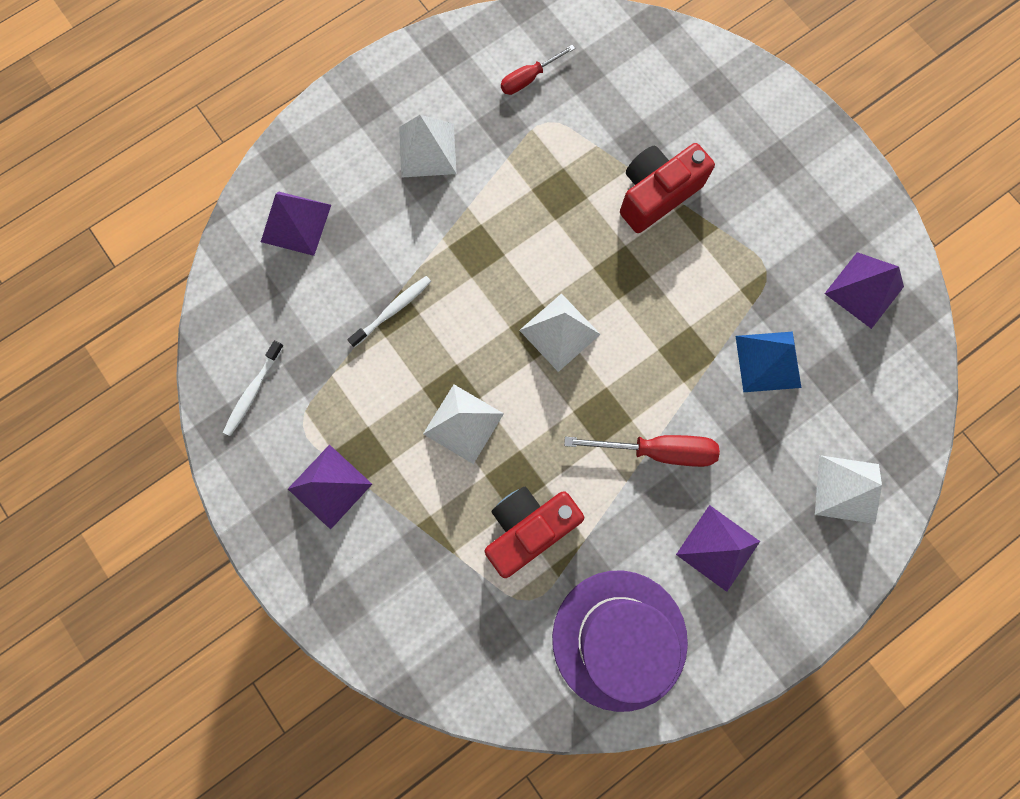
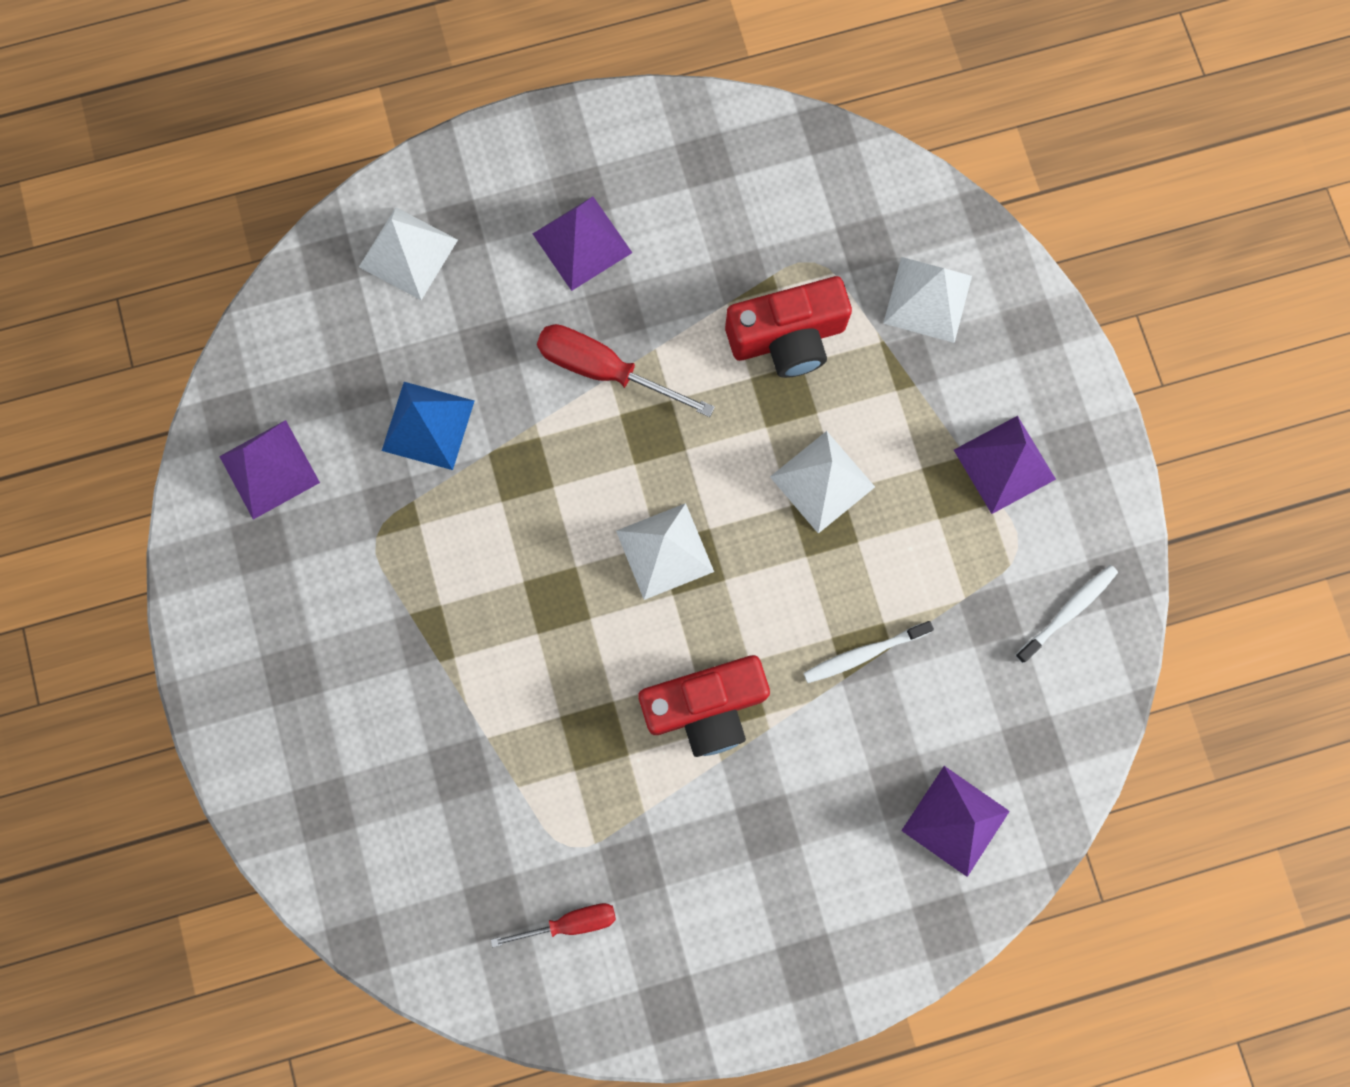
camera: 160 degrees left, 0 degrees up
white pyramid [399,115,457,178] -> white pyramid moved to [883,257,972,343]
purple hat [552,570,688,712] -> none
red camera [620,143,715,233] -> red camera moved to [639,655,770,757]

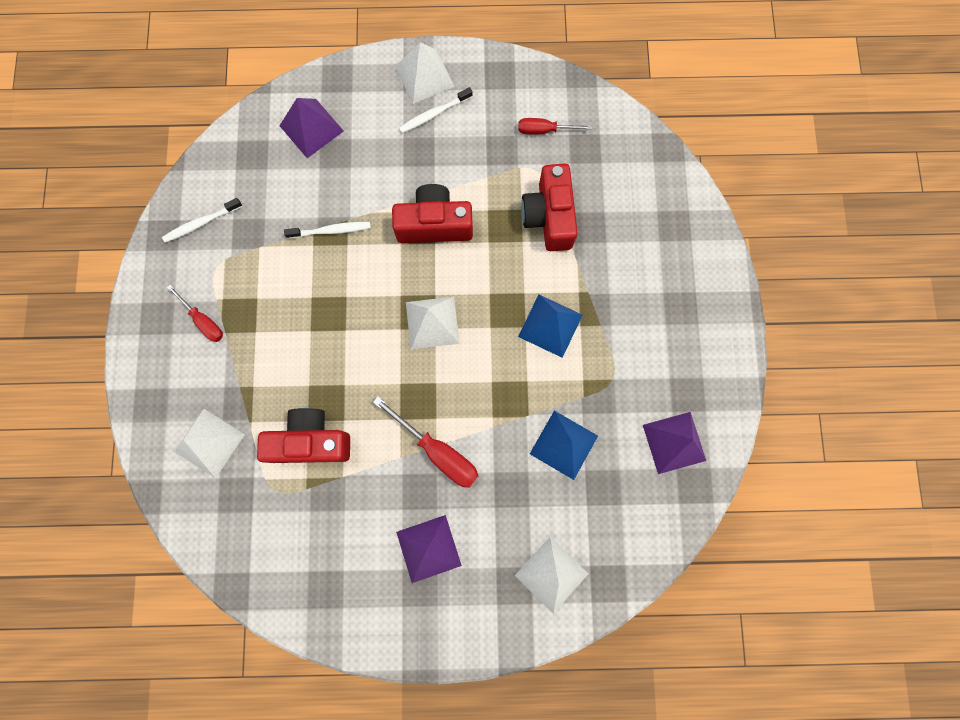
camera: 165 degrees left, 0 degrees up
white pyramid [770,431,875,534] -> white pyramid moved to [395,42,454,104]
purple pyramid [954,416,1056,514] -> red screwdriver [167,284,223,342]
none -> white toothbrush [399,87,473,133]
none -> blue pyramid [518,295,583,358]
none -> red camera [521,163,578,251]

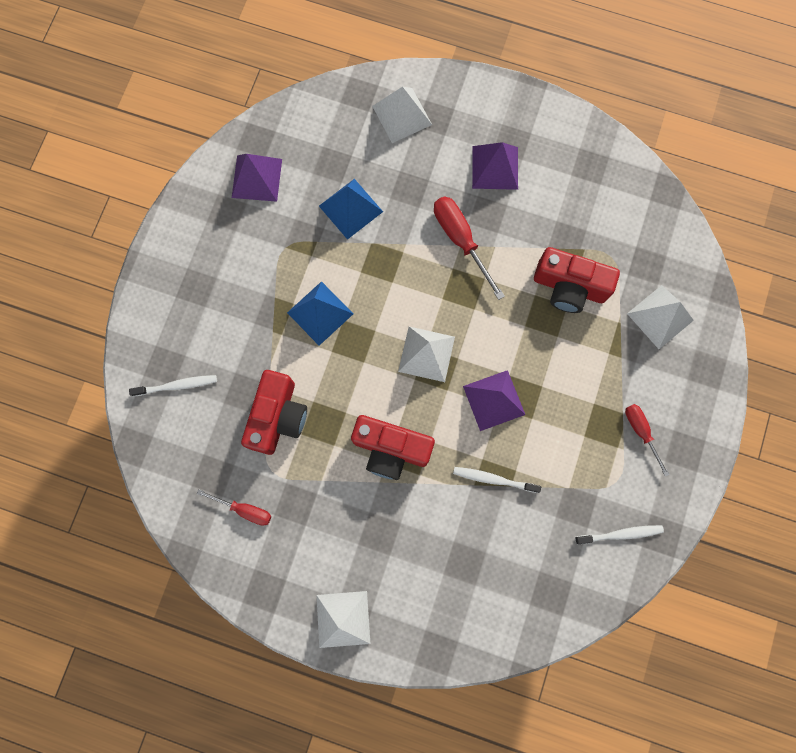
camera: 160 degrees left, 0 degrees up
purple pyramid [280,98,344,158] -> purple pyramid moved to [463,370,525,431]
white toothbrush [399,87,473,133] -> white toothbrush moved to [129,375,217,396]

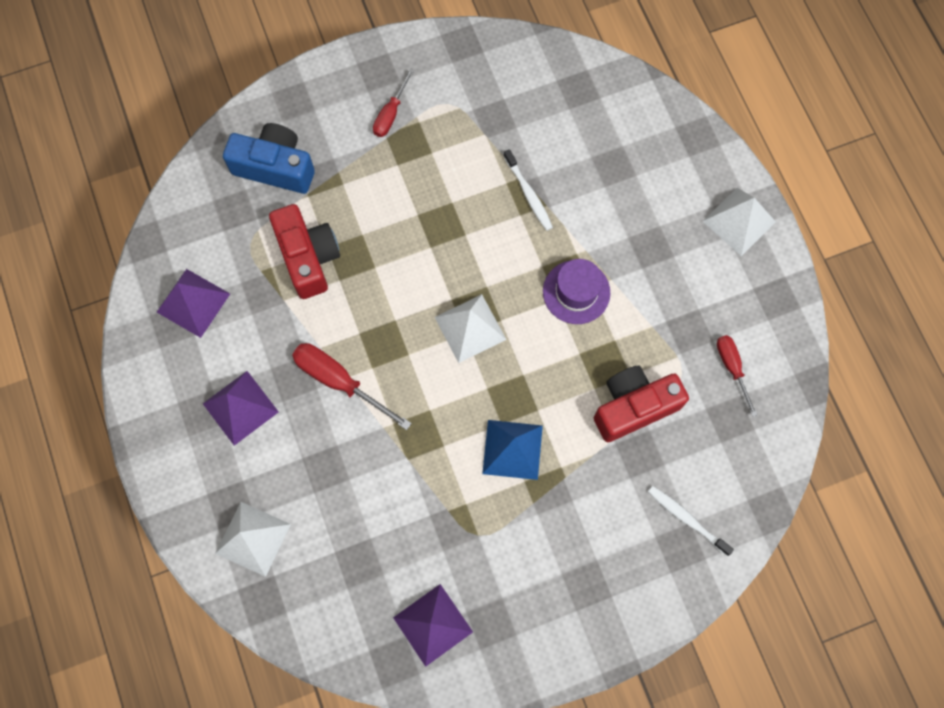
camera: 130 degrees left, 5 degrees down
blue pyramid [319,179,383,240] -> none
red camera [351,415,435,480] -> purple hat [543,259,610,324]
red screwdriver [434,197,505,300] -> red screwdriver turned 105 degrees clockwise [292,343,412,430]
purple pyramid [463,370,525,431] -> purple pyramid moved to [157,269,230,338]
white toothbrush [575,525,664,544] -> none
white pyramid [627,285,694,349] -> blue camera [223,123,315,194]

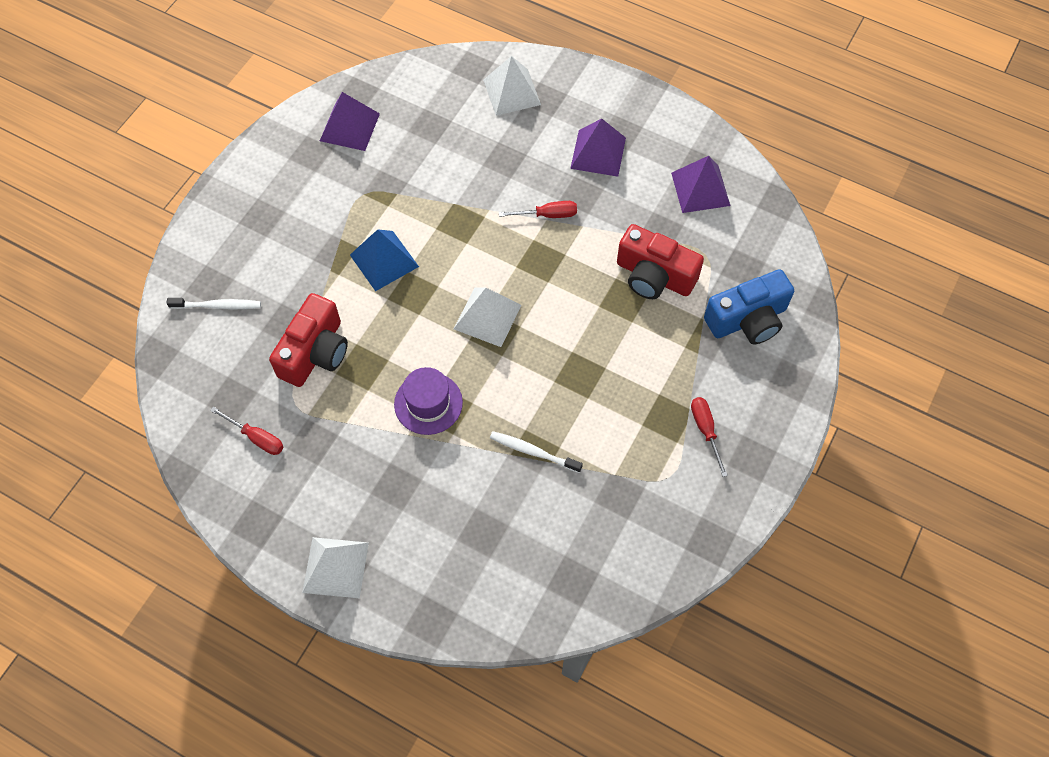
camera: 140 degrees right, 10 degrees down
red screwdriver [292,343,412,430] -> red screwdriver [499,201,577,218], size x0.62

